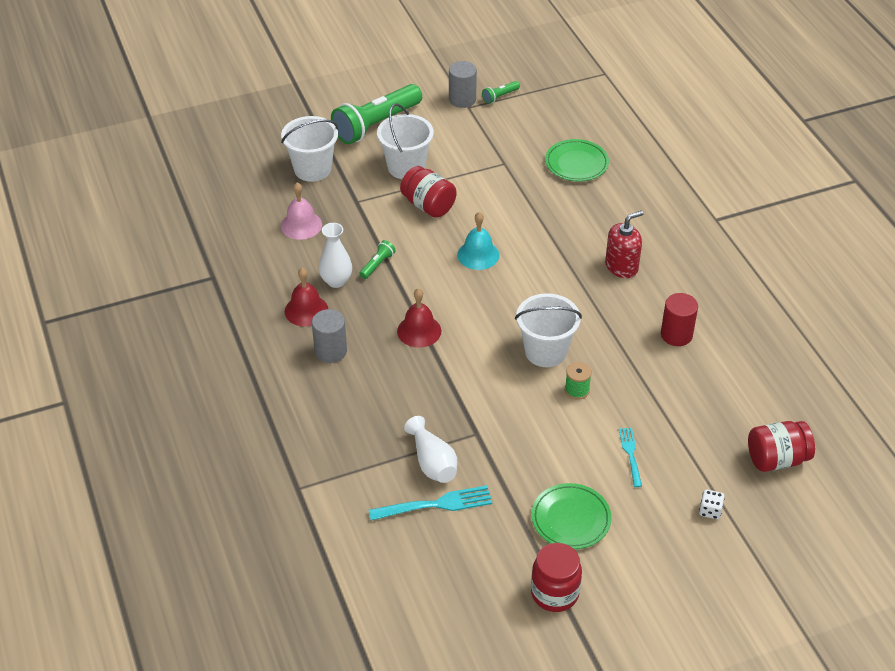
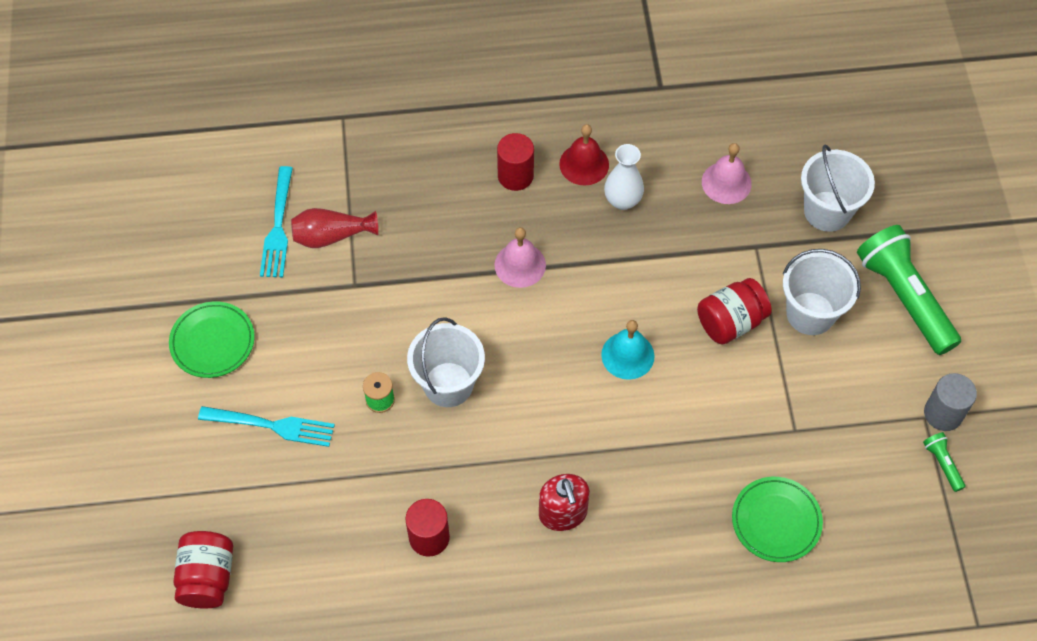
camera: 105 degrees right, 15 degrees up
grey cylinder [312,309,347,363] -> red cylinder [497,133,534,191]
green flashlight [359,240,396,279] -> none
red bell [397,288,442,348] -> pink bell [494,227,546,288]
white vase [404,416,457,483] -> red vase [291,208,378,248]
red jar [531,543,582,612] -> none
turquoise fork [619,428,642,487] -> turquoise fork [198,406,335,447], size x1.60
white dice [699,489,725,519] -> none

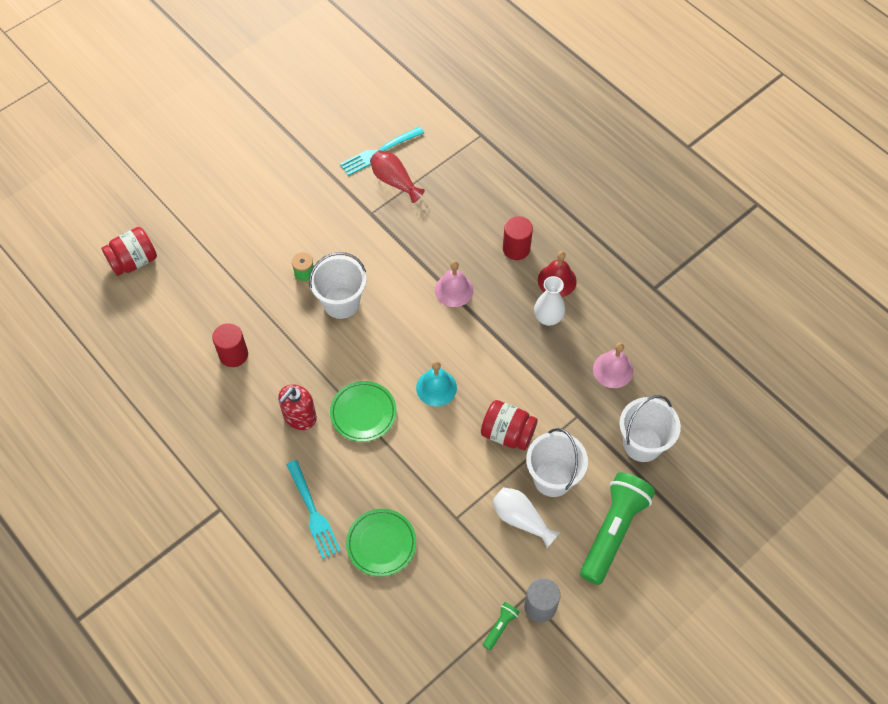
camera: 55 degrees right, 0 degrees up
green plate [169,301,255,378] -> green plate moved to [330,381,396,442]
turquoise fork [198,406,335,447] -> turquoise fork moved to [286,460,341,559]
none -> white vase [492,487,560,548]

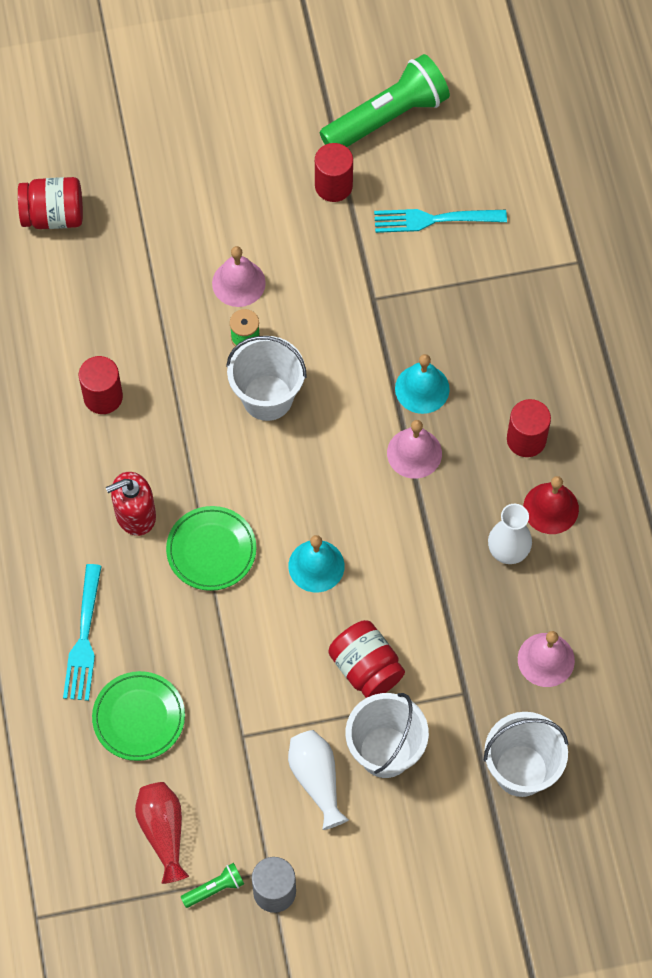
camera: 30 degrees right, 5 degrees up
red vase [370,150,425,203] -> red vase moved to [135,782,189,884]
green flashlight [580,472,655,585] -> green flashlight moved to [320,54,450,147]
none -> pink bell [212,246,266,307]
none -> red cylinder [315,143,353,202]
none -> turquoise bell [395,354,450,414]

